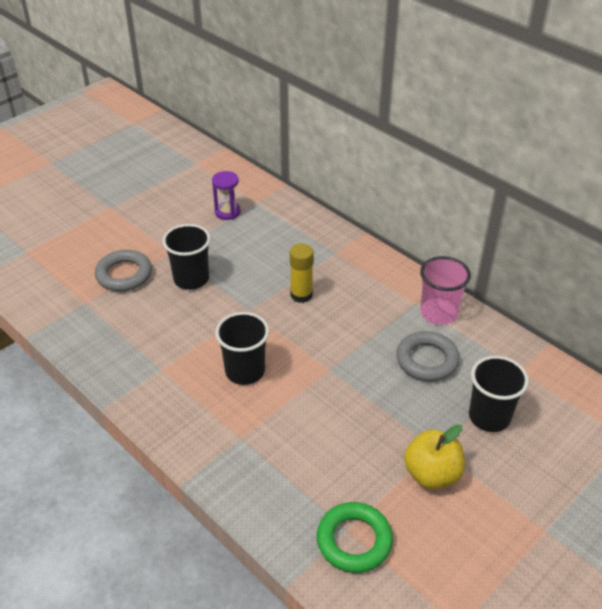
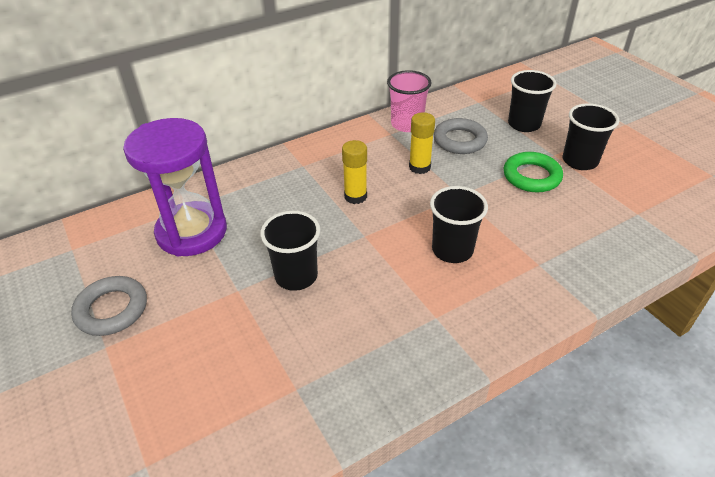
camera: 75 degrees left, 0 degrees up
grey ring [95,250,152,291] -> grey ring moved to [71,276,147,336]
purple hourglass [212,171,241,220] -> purple hourglass [123,118,227,257], size x2.22
green ring [317,502,393,573] -> green ring moved to [503,152,563,192]
yellow apple [404,424,465,489] -> black cup [563,103,619,170]
none -> yellow glue stick [409,112,435,174]

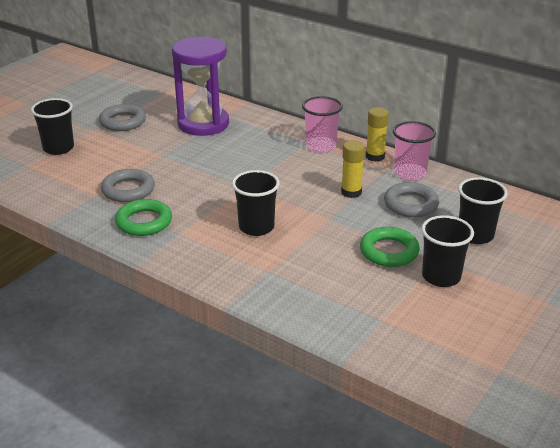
camera: 65 degrees right, 10 degrees down
black cup [260,211,320,291] -> black cup moved to [31,98,74,155]
yellow glue stick [342,140,367,204] -> yellow glue stick moved to [366,107,389,162]
none -> grey ring [101,169,155,202]
none -> green ring [115,199,172,236]
none -> pink cup [302,96,343,153]

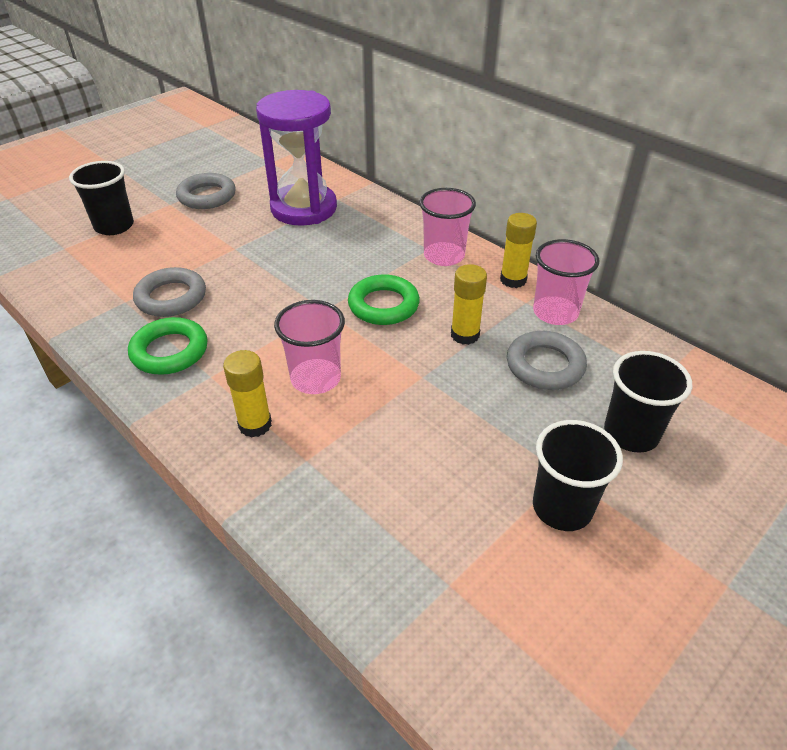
camera: 10 degrees right, 10 degrees up
black cup [232,170,280,236] -> pink cup [274,300,345,394]
green ring [360,227,420,267] -> green ring moved to [348,274,420,325]
none -> yellow glue stick [223,350,272,438]

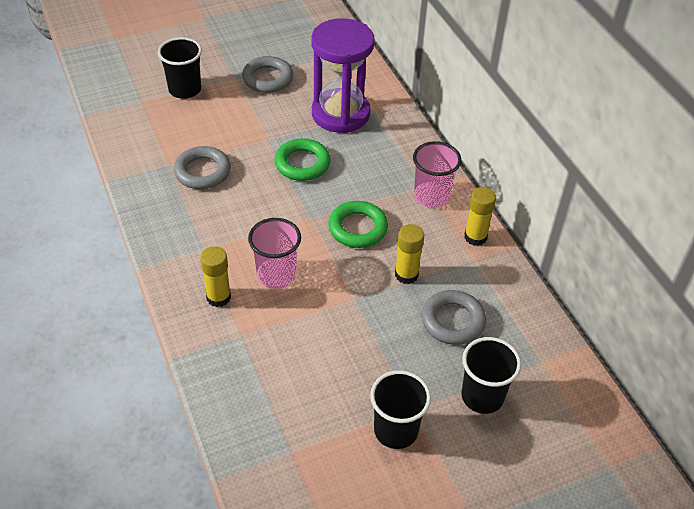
camera: 20 degrees right, 5 degrees up
green ring [128,317,208,375] -> green ring moved to [274,138,331,181]
pink cup [533,239,599,325] -> none

